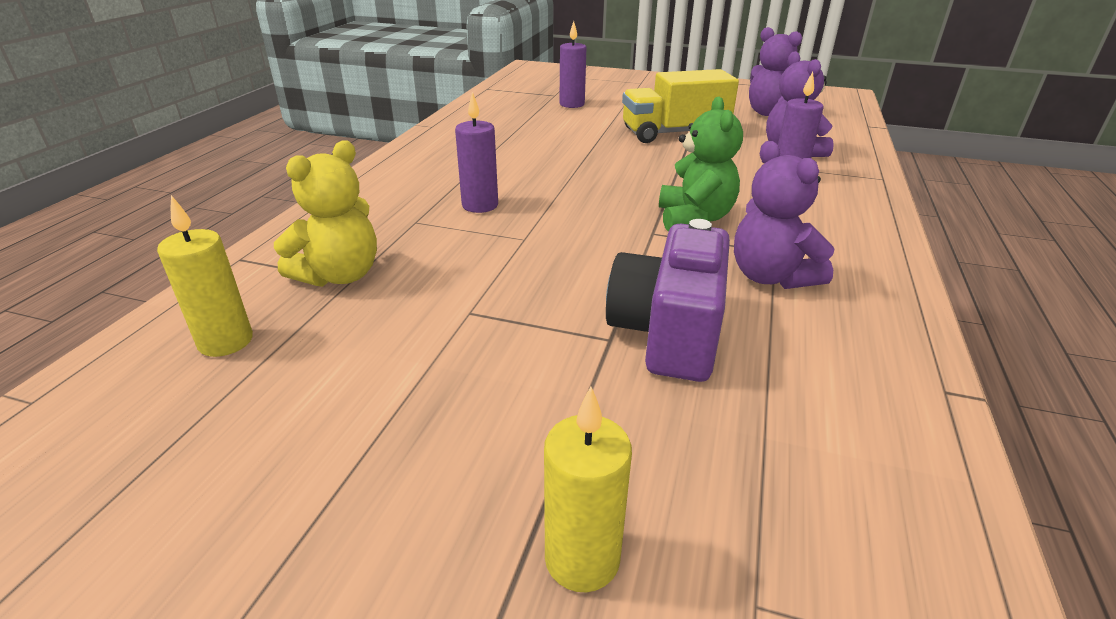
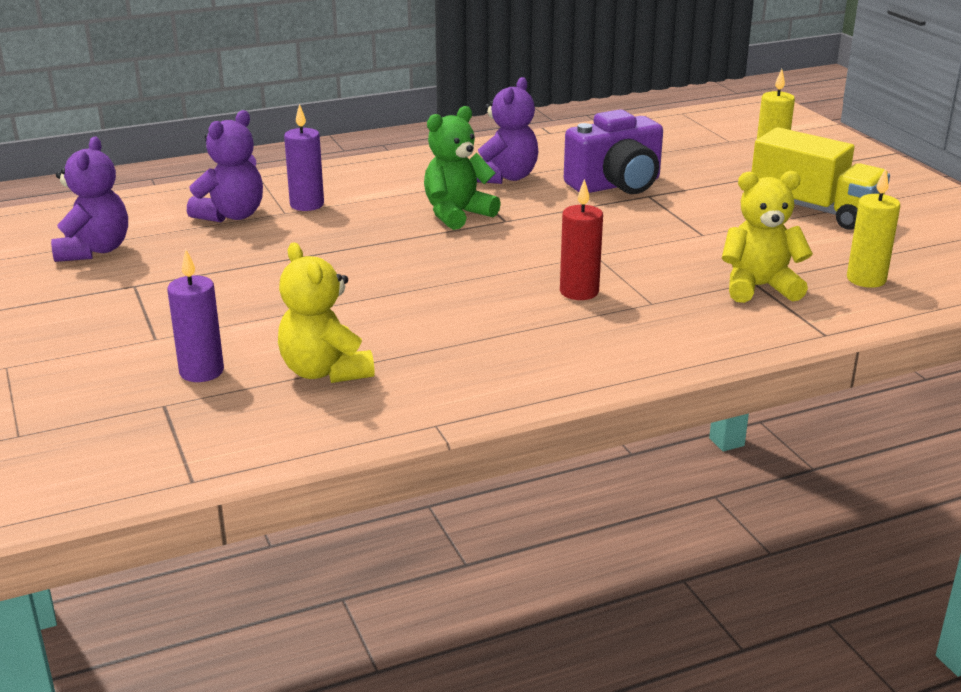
camera: 130 degrees left, 5 degrees down
purple candle [455,92,498,213] -> red candle [560,179,603,300]
yellow truck [622,69,739,143] -> yellow truck moved to [752,127,890,230]
none -> yellow teddy bear [278,242,375,383]

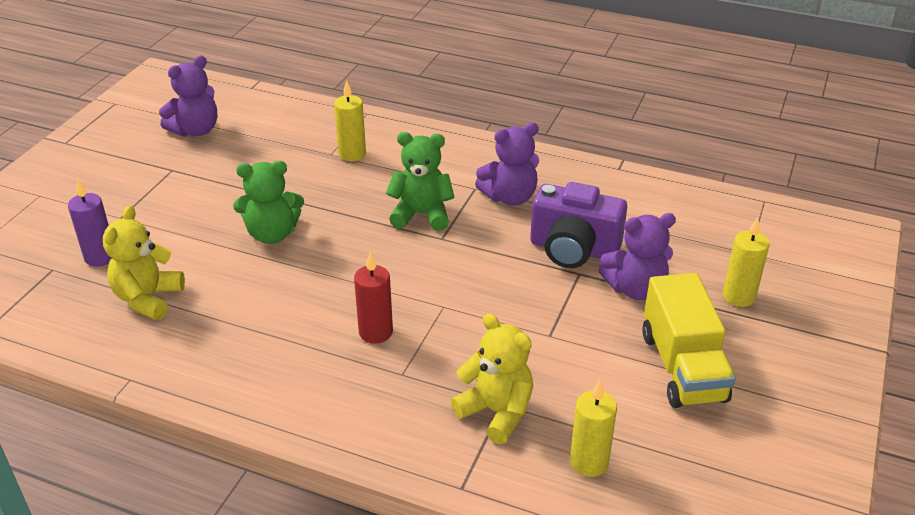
camera: 45 degrees right, 10 degrees up
purple teddy bear [187,110,263,222] -> purple teddy bear moved to [598,213,676,300]
purple candle [284,104,324,211] -> yellow candle [334,80,366,161]
none -> green teddy bear [233,161,304,244]

